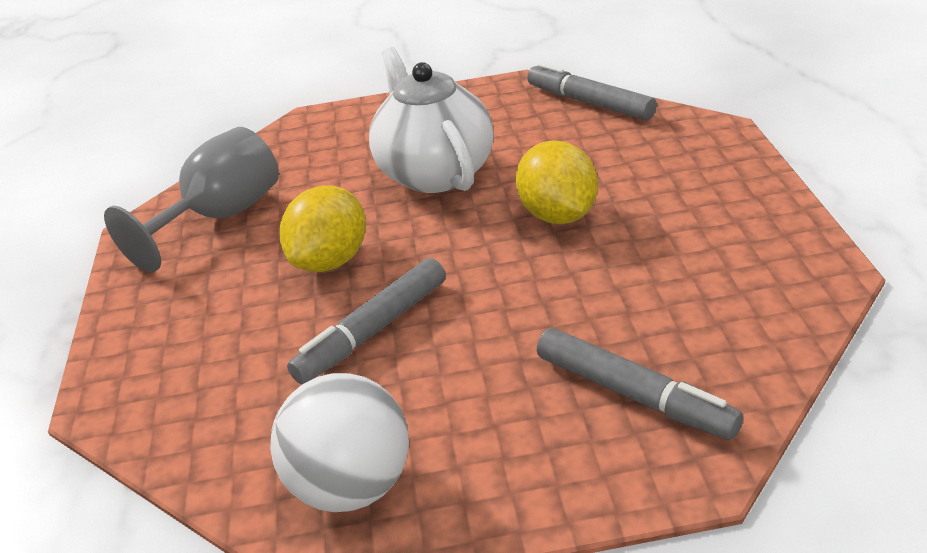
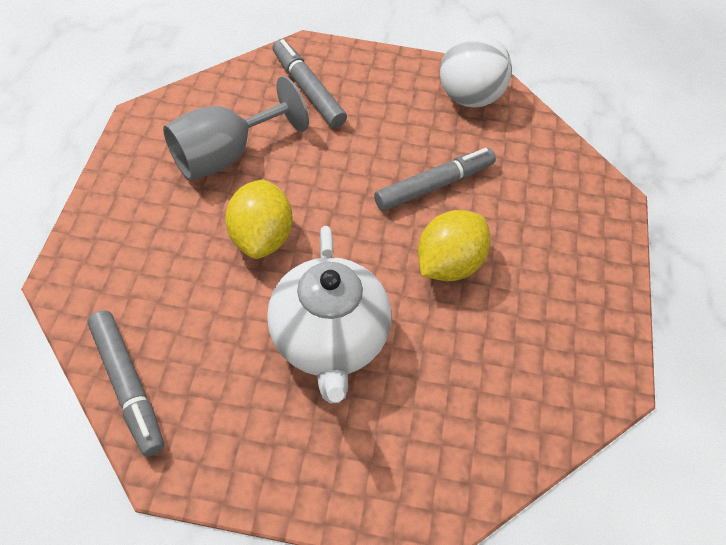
camera: 170 degrees left, 20 degrees up
grey goblet [104,127,279,273] -> grey goblet moved to [163,76,309,181]

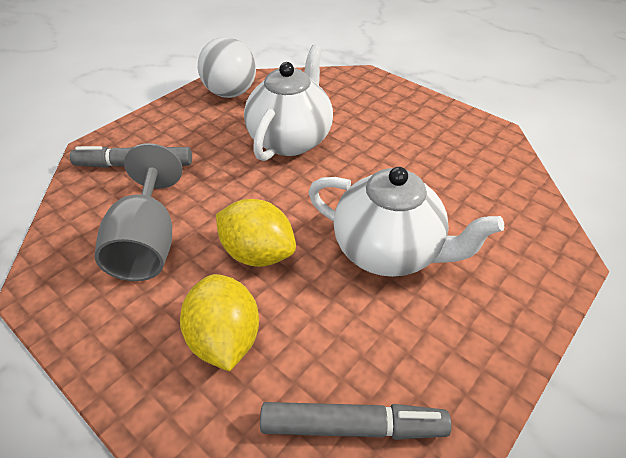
camera: 55 degrees left, 10 degrees down
grey marker [374,148,496,211] -> white teapot [244,44,333,161]
yellow lemon [418,210,490,281] -> yellow lemon moved to [180,274,259,372]

